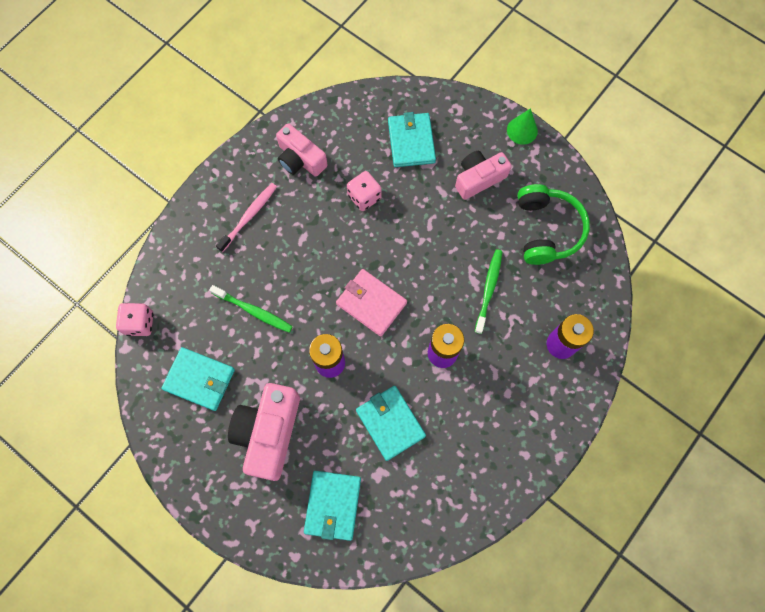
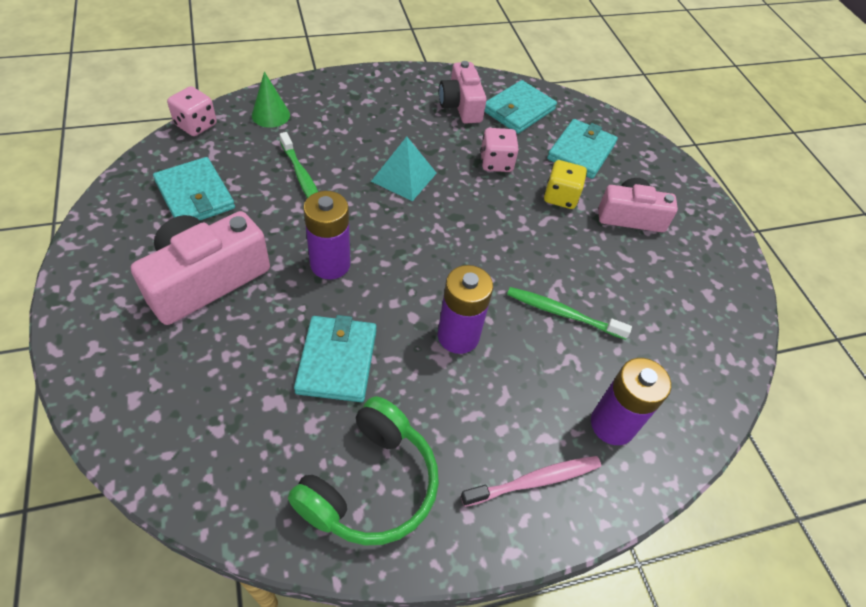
camera: 30 degrees right, 20 degrees down
pink toothbrush [216,183,277,252] -> pink toothbrush moved to [461,456,601,507]
turquoise wallet [304,471,361,541] -> turquoise wallet moved to [484,80,557,134]
pink wallet [336,269,407,336] -> none
green toothbrush [475,249,502,334] -> green toothbrush turned 120 degrees counterclockwise [507,287,632,340]
green cone [507,108,538,145] -> green cone moved to [252,72,290,128]
green headphones [517,184,590,265] -> green headphones moved to [288,396,439,546]
none -> turquoise pyramid [371,137,437,201]
none -> yellow dice [544,160,587,209]

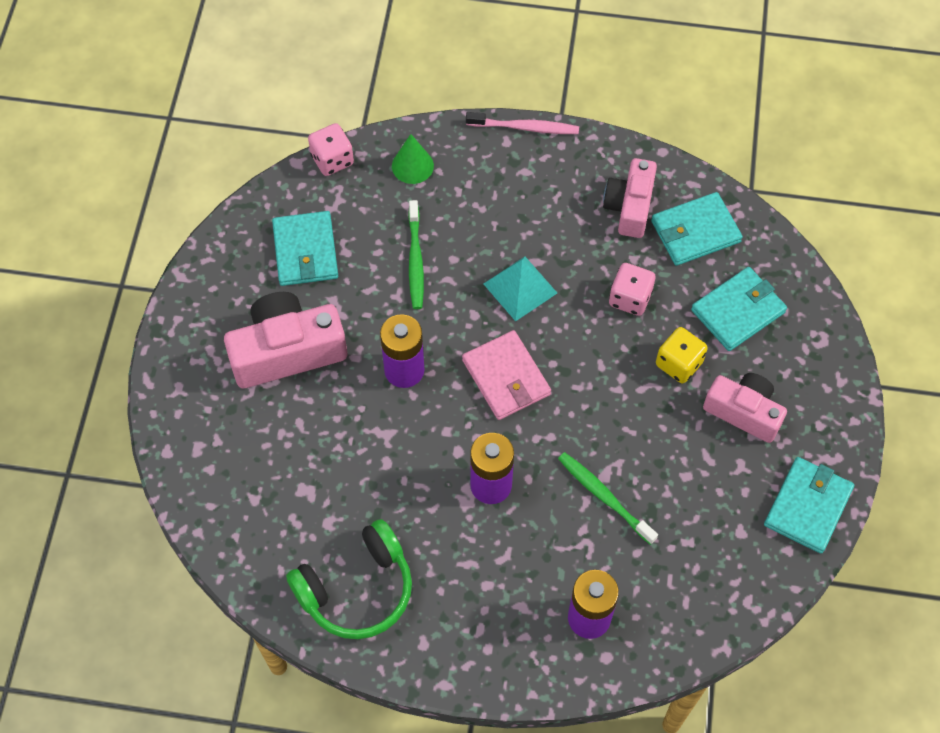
camera: 30 degrees right, 10 degrees up
turquoise wallet [294,315,377,402] -> turquoise wallet moved to [764,457,854,553]
pink toothbrush [461,456,601,507] -> pink toothbrush moved to [466,112,579,134]
none -> pink wallet [462,330,551,420]

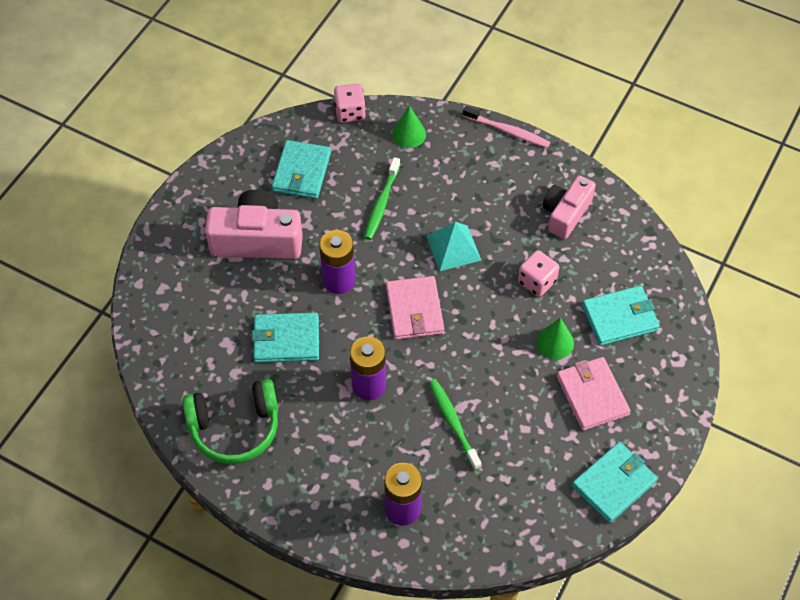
camera: 20 degrees right, 5 degrees down
turquoise wallet [651,192,743,266] -> turquoise wallet moved to [252,313,319,363]
yellow dice [656,327,708,383] -> green cone [536,318,574,359]
pink camera [703,373,787,443] -> pink wallet [556,357,630,431]

